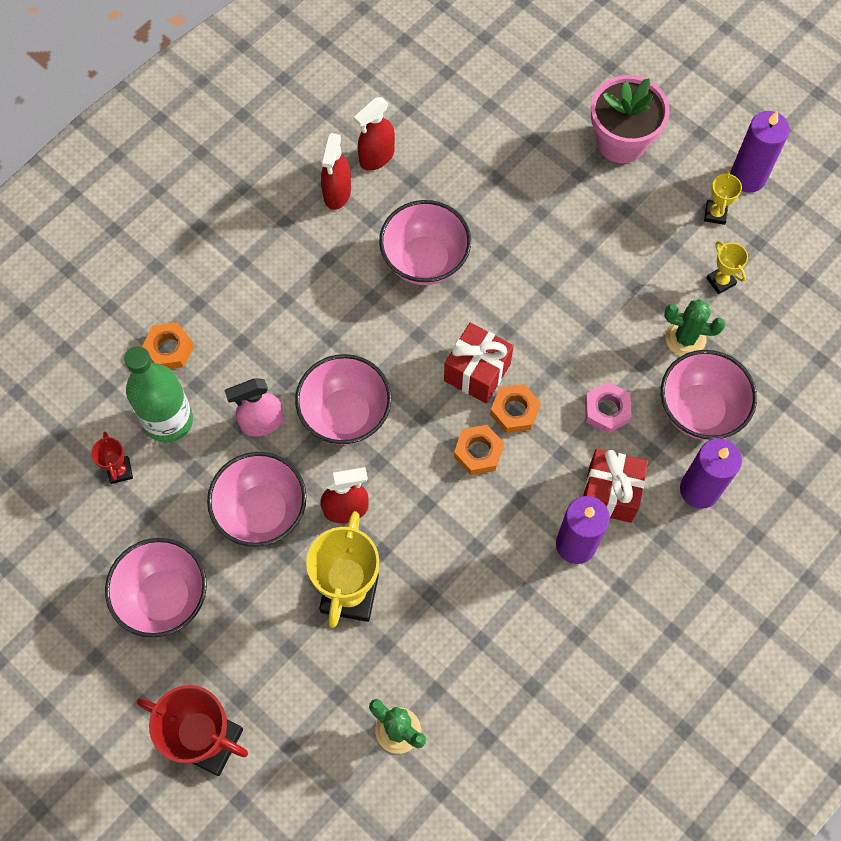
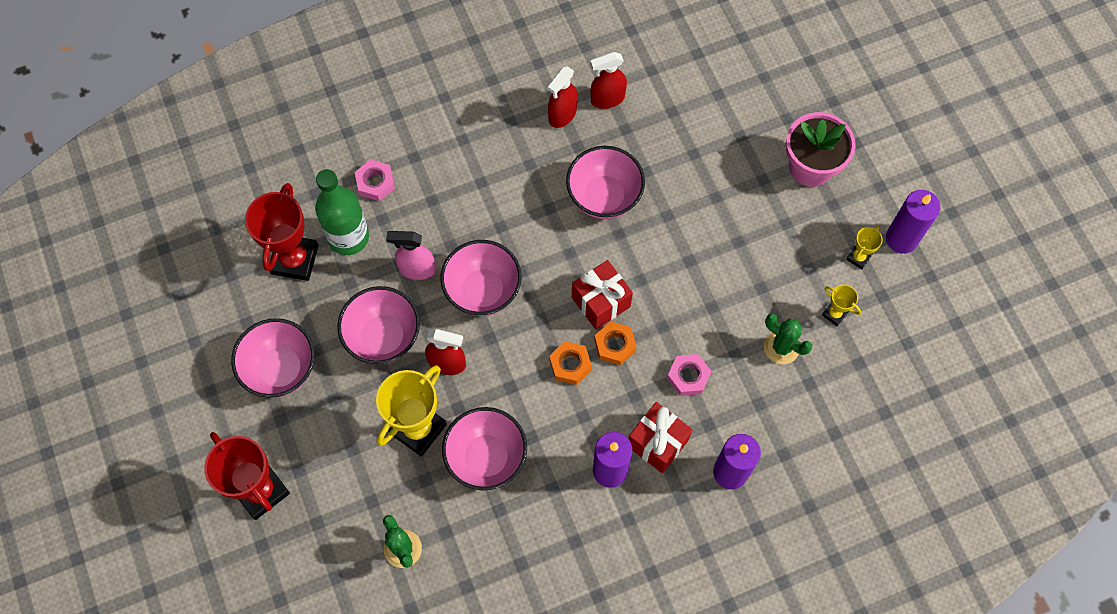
camera: 25 degrees right, 0 degrees up
red trophy [91,432,133,484] -> red trophy [245,183,318,281], size x2.12
orange nut [142,322,194,369] -> pink nut [355,160,395,201]
pink bowl [661,350,757,440] -> pink bowl moved to [442,407,527,490]
yellow trophy [707,241,748,294] -> yellow trophy turned 45 degrees counterclockwise [822,285,861,326]

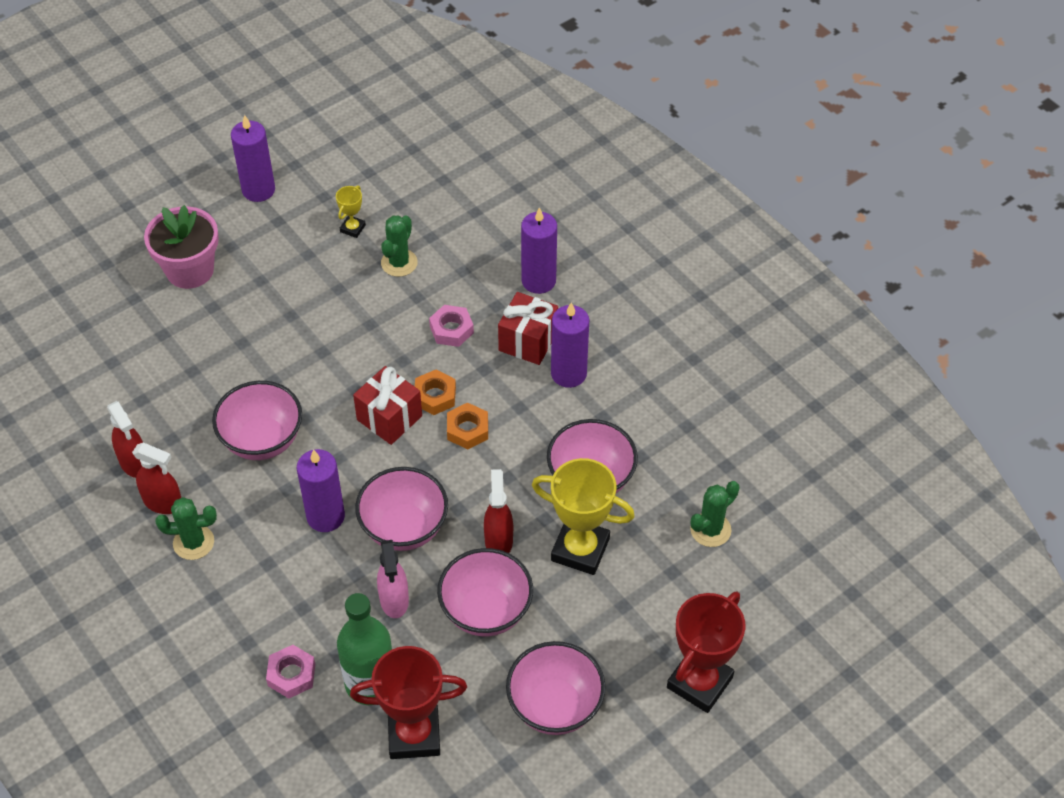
camera: 105 degrees left, 15 degrees down
yellow trophy [846,226,883,270] -> none
none -> green cactus [155,497,217,560]
none -> purple candle [297,449,345,532]

